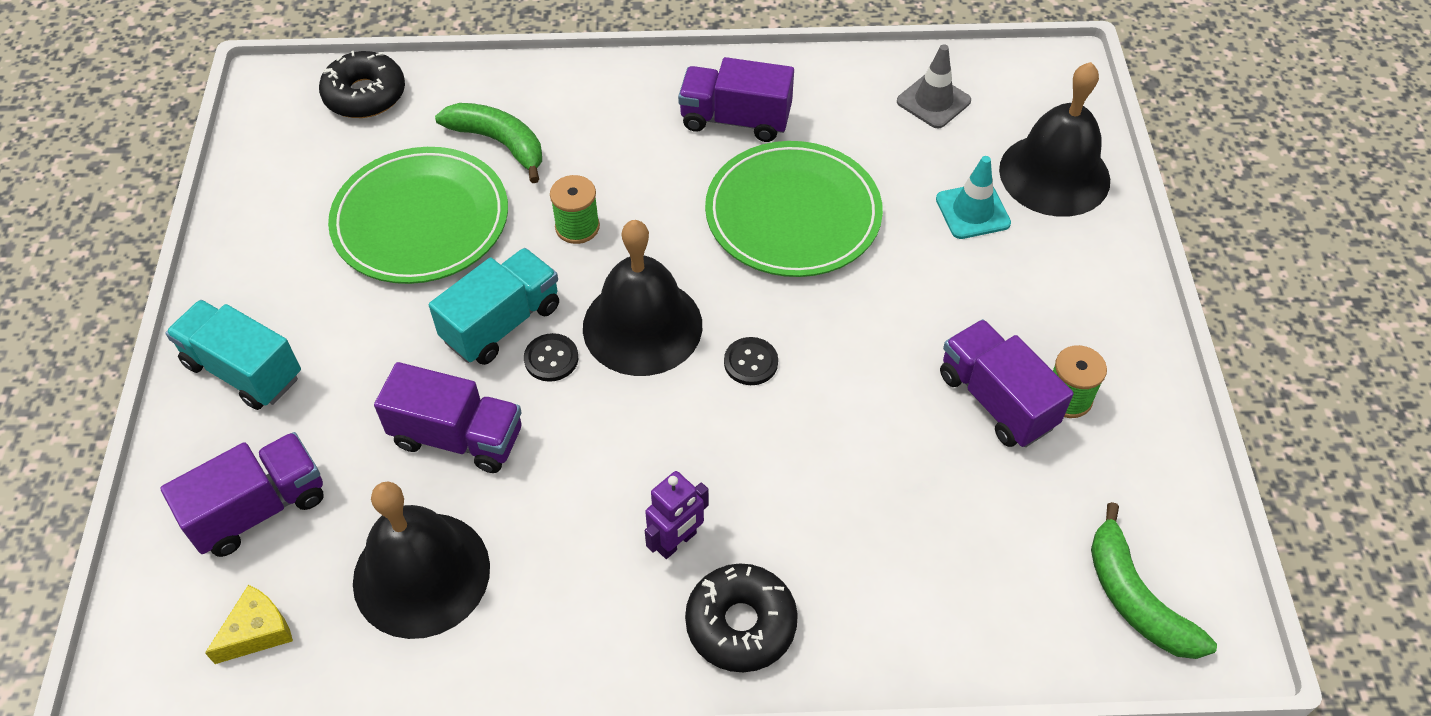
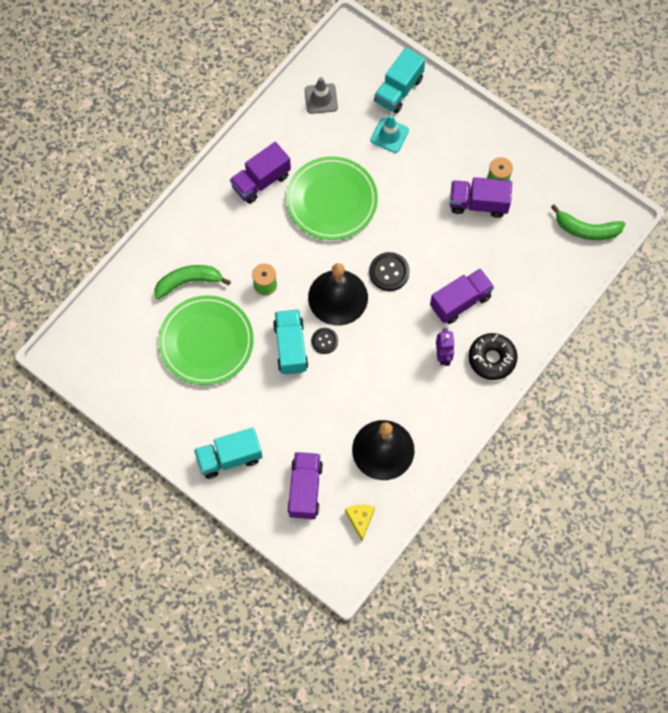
camera: 50 degrees left, 15 degrees up
black donut [319,51,405,118] -> none
purple truck [374,362,522,473] -> purple truck moved to [430,269,494,324]
black button [724,337,778,385] -> black button [369,252,410,291], size x1.52
black bell [999,62,1110,217] -> turquoise truck [374,47,425,113]

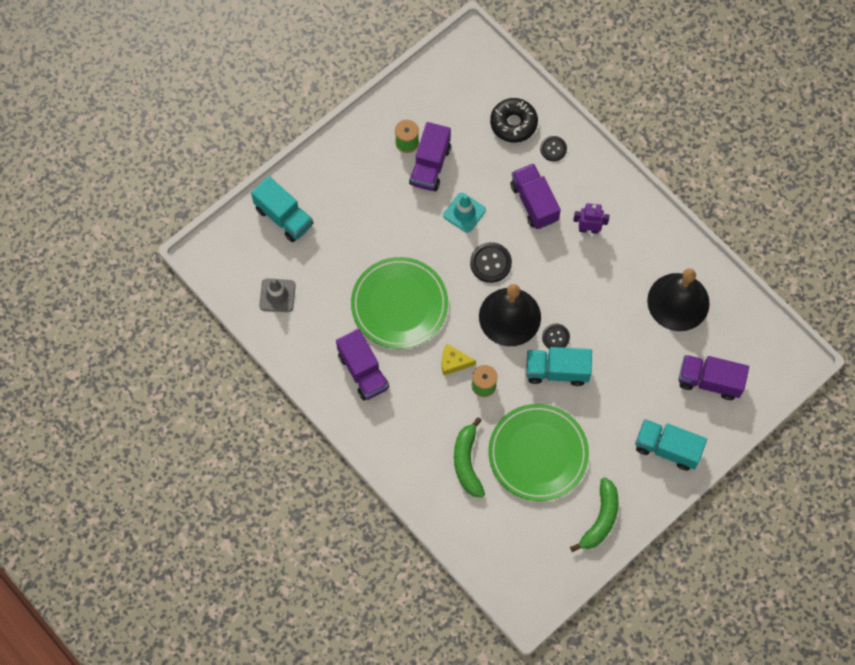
camera: 80 degrees left, 0 degrees up
turquoise truck [194,427,262,479] -> turquoise truck turned 120 degrees clockwise [635,419,707,471]
yellow cheese [345,505,375,541] -> yellow cheese moved to [442,344,476,376]
turquoise traffic cone [370,114,409,153] -> turquoise traffic cone moved to [443,193,486,233]
black donut [469,333,518,380] -> black donut moved to [490,98,538,143]
green banana [551,204,625,240] -> green banana moved to [570,477,619,552]
none -> black button [540,136,567,161]

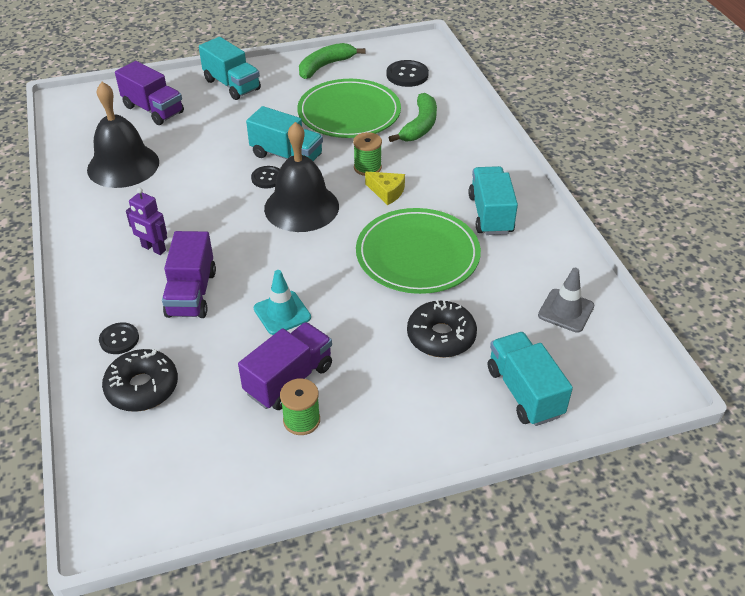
camera: 155 degrees left, 25 degrees down
purple truck [336,329,389,401] -> turquoise truck [468,166,518,235]
black button [470,242,512,283] -> black button moved to [386,60,429,87]
none -> black donut [407,300,477,358]

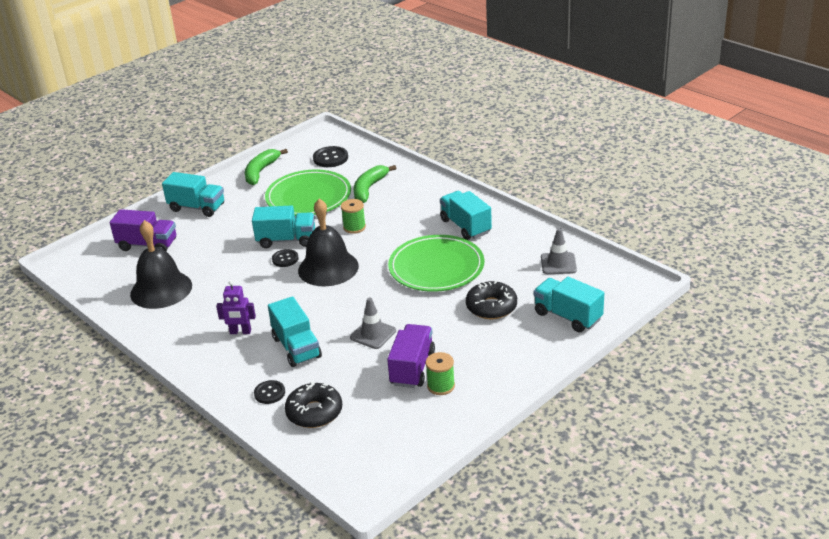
camera: 25 degrees left, 10 degrees down
purple truck [162,231,216,318] -> turquoise truck [268,296,322,367]
turquoise traffic cone [254,270,311,335] -> grey traffic cone [350,297,396,349]
yellow cheese [365,172,405,205] -> none
green banana [389,93,437,142] -> green banana turned 150 degrees counterclockwise [354,165,397,203]

